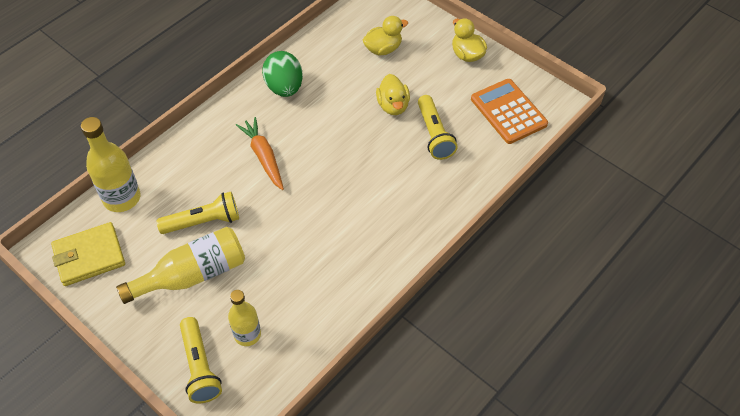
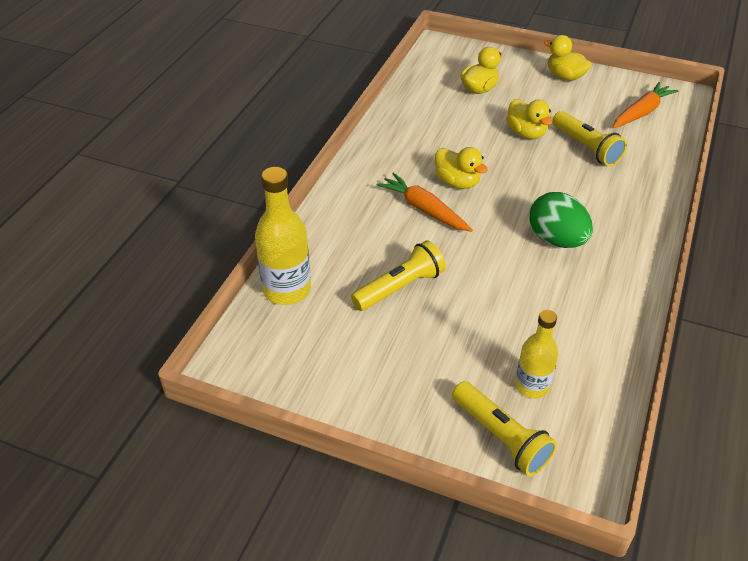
camera: 20 degrees left, 10 degrees down
yellow wallet [51,222,125,286] -> none
yellow bottle [116,227,245,304] -> none
green egg [262,51,303,97] -> green egg moved to [530,192,593,248]
orange calculator [471,79,548,144] -> orange carrot [613,82,678,128]
none -> yellow duck [435,147,488,189]

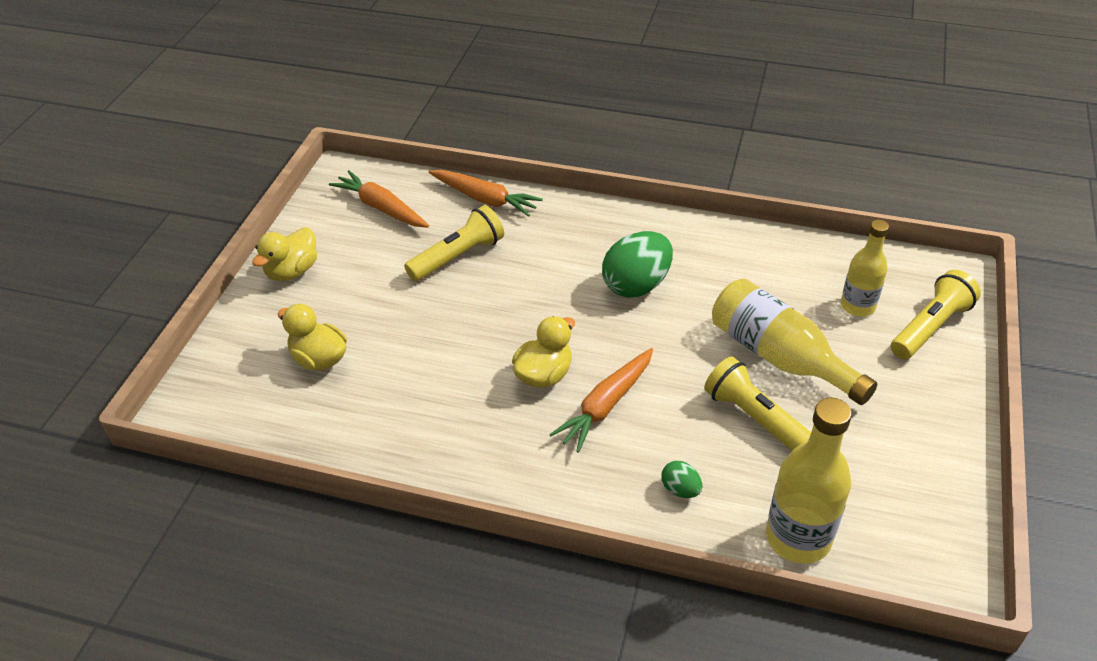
camera: 95 degrees left, 0 degrees up
yellow duck [506,99,552,139] -> none
none -> orange carrot [428,170,543,217]
none -> green egg [661,461,702,498]
none -> yellow bottle [712,278,877,405]

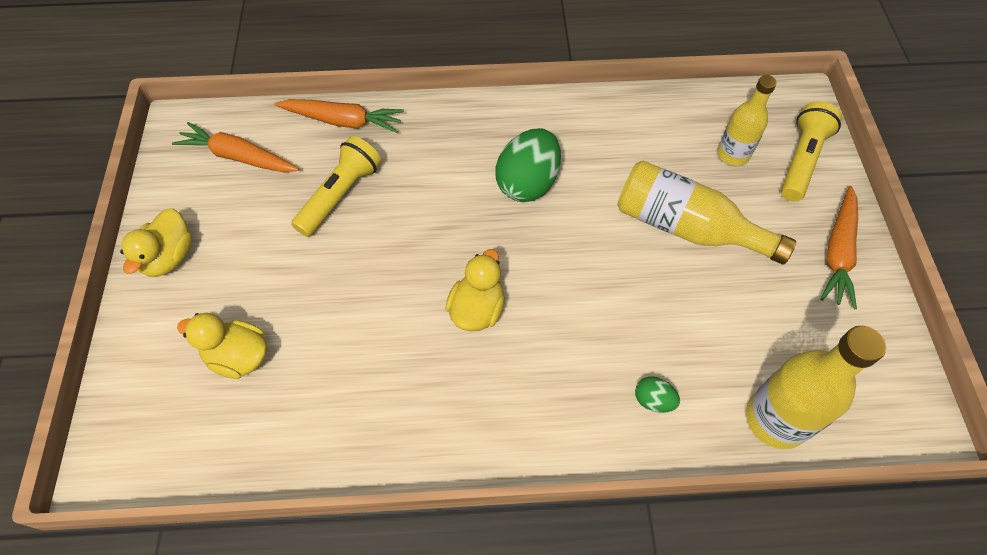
camera: 20 degrees left, 15 degrees up
orange carrot [549,348,653,453] -> orange carrot moved to [820,186,858,309]
yellow flashlight [704,356,811,451] -> none

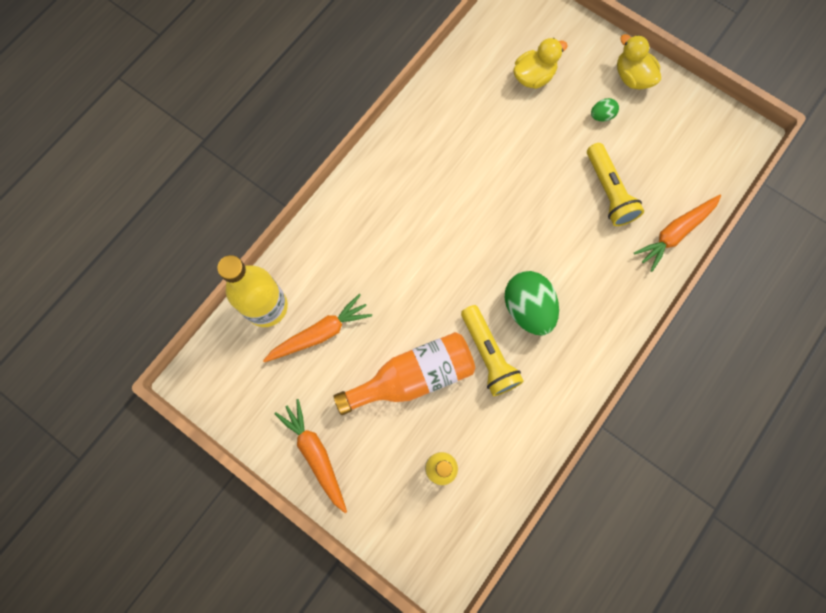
camera: 130 degrees right, 15 degrees up
orange carrot [172,122,299,172] -> orange carrot moved to [263,294,372,362]
yellow duck [446,249,505,331] -> none
yellow bottle [618,161,796,265] -> orange bottle [334,332,475,415]
green egg [635,376,680,413] -> green egg moved to [591,98,619,121]
yellow flashlight [781,102,842,201] -> yellow flashlight moved to [461,305,524,396]

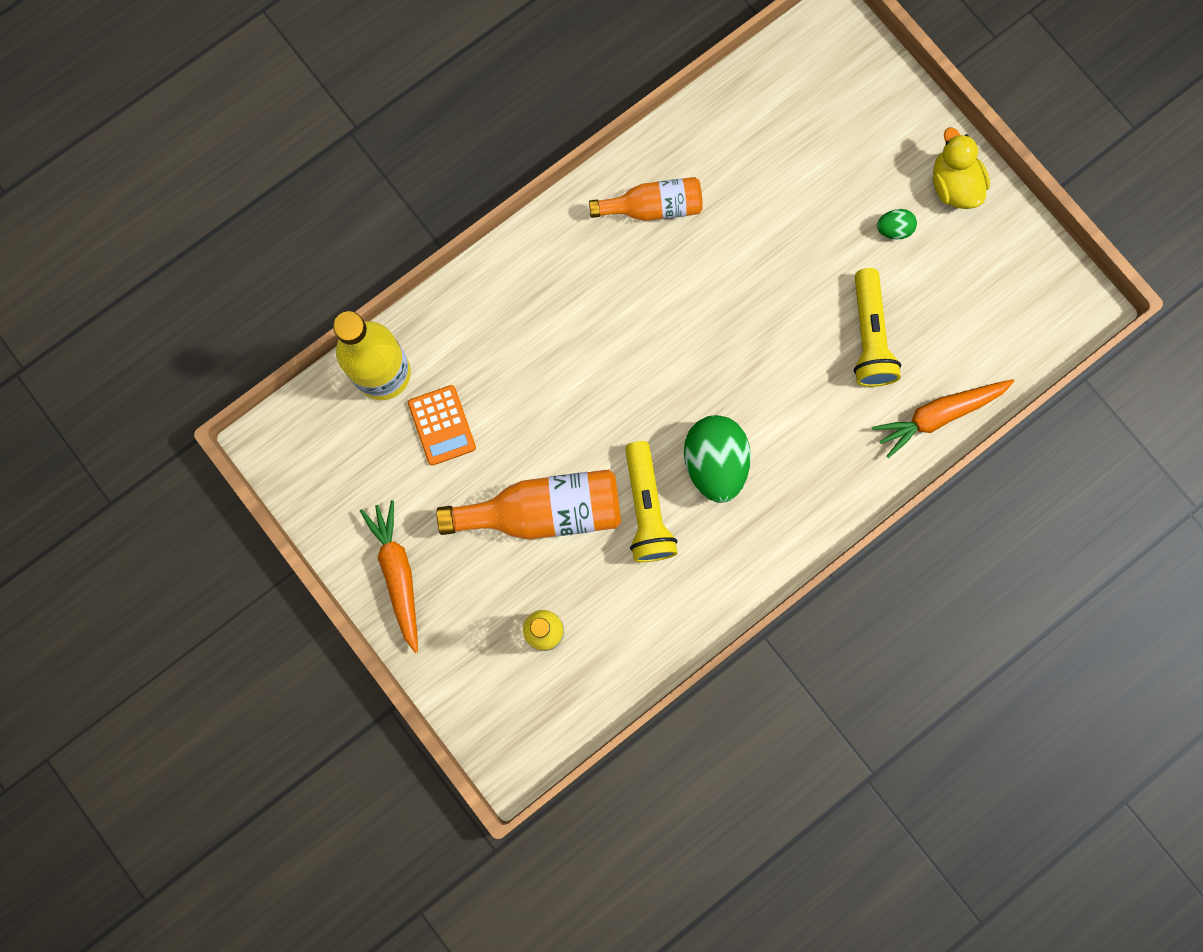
camera: 15 degrees right, 5 degrees up
orange carrot [263,294,372,362] -> orange calculator [408,385,476,466]
yellow duck [514,38,568,89] -> none
none -> orange bottle [589,177,703,221]

